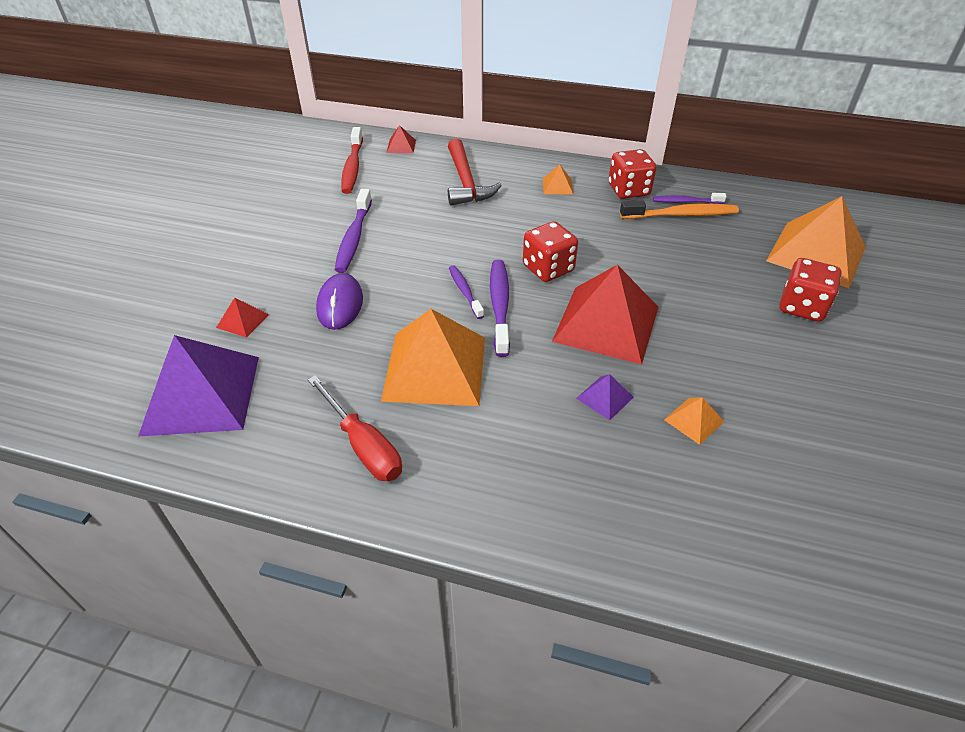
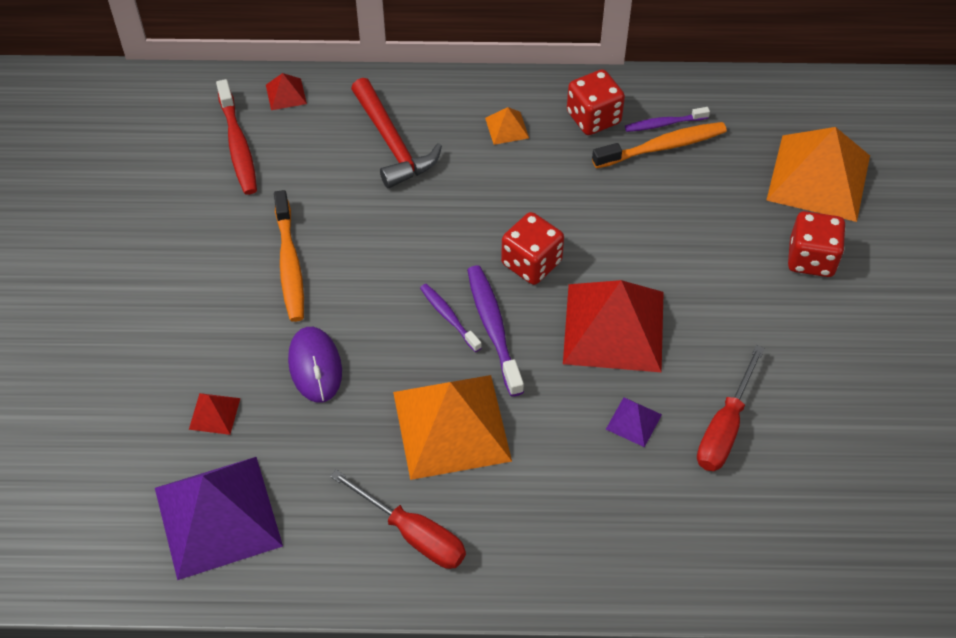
camera: 15 degrees left, 10 degrees up
purple toothbrush [335,189,372,273] -> orange toothbrush [274,190,304,322]
orange pyramid [664,397,724,445] -> red screwdriver [697,345,765,471]

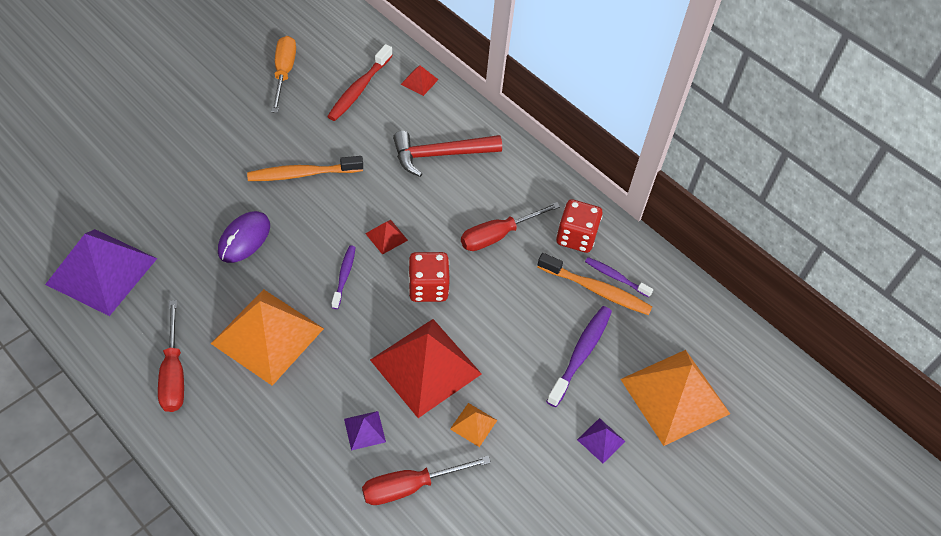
camera: 40 degrees right, 0 degrees up
red pyramid [189,393,240,435] -> red pyramid moved to [365,220,408,255]
orange toothbrush [274,190,304,322] -> orange toothbrush turned 45 degrees clockwise [247,156,363,181]
red hammer [351,78,442,188] -> red hammer turned 60 degrees clockwise [393,131,502,177]
purple toothbrush [467,265,524,397] -> purple toothbrush moved to [546,306,612,407]
orange pyramid [485,107,529,145] -> orange pyramid moved to [450,403,497,447]
red dice [788,211,846,277] -> purple pyramid [577,418,625,463]
none -> orange screwdriver [271,36,296,113]
none -> red screwdriver [461,202,560,251]

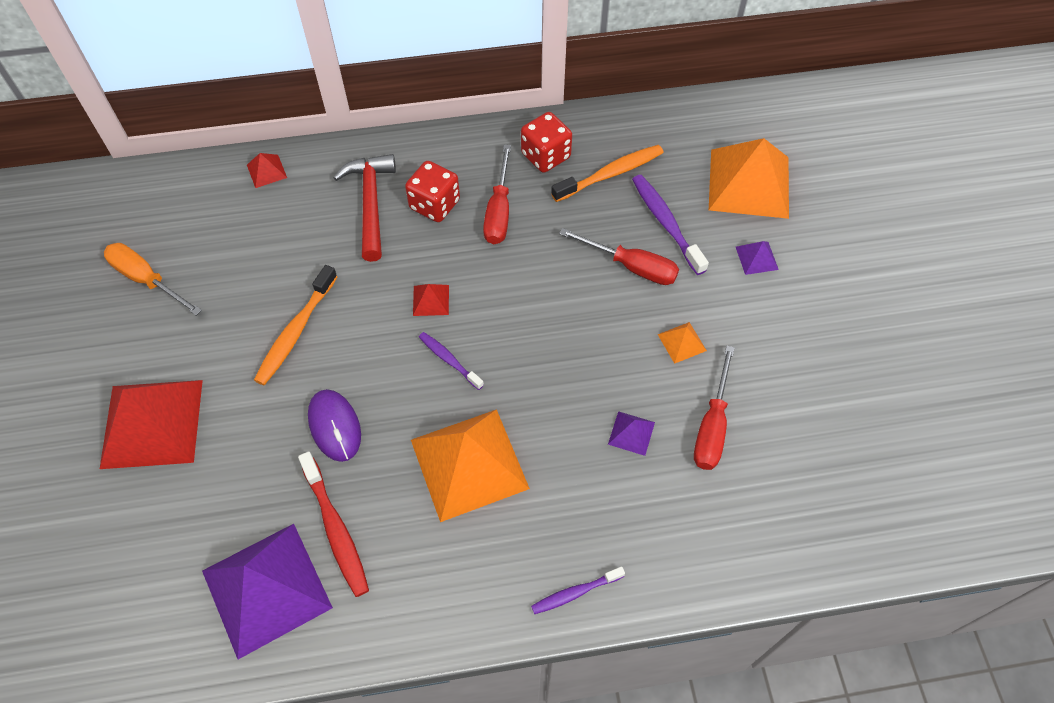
camera: 50 degrees left, 5 degrees up
red screwdriver [158,300,184,412] -> red screwdriver moved to [559,228,679,285]
red toothbrush [327,44,393,121] -> red toothbrush moved to [298,451,369,597]
red pyramid [370,319,482,418] -> red pyramid moved to [100,380,203,469]
red hammer [393,131,502,177] -> red hammer turned 150 degrees clockwise [333,154,396,262]
red dice [408,252,450,302] -> red dice moved to [405,161,460,222]
purple toothbrush [585,257,653,298] -> purple toothbrush moved to [531,567,625,614]

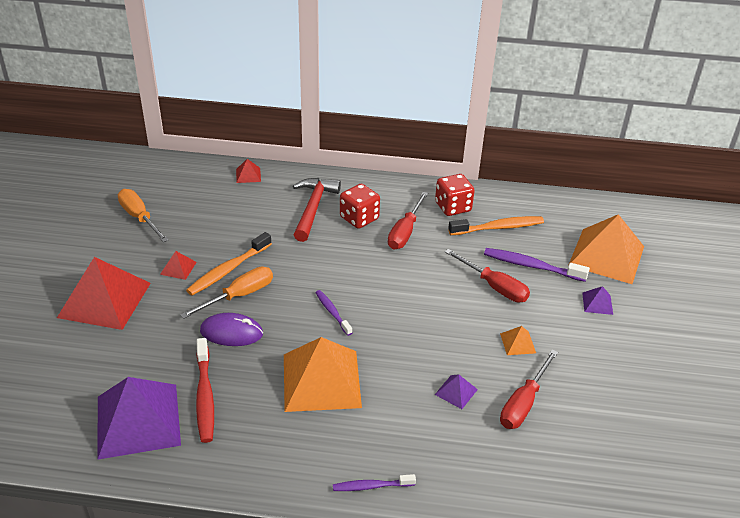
camera: 15 degrees right, 20 degrees down
purple mouse [308,389,361,462] -> purple mouse turned 75 degrees counterclockwise [200,313,263,346]
red pyramid [413,284,449,316] -> red pyramid moved to [160,251,197,280]
purple toothbrush [632,175,709,275] -> purple toothbrush turned 60 degrees counterclockwise [484,248,590,282]
none -> orange screwdriver [180,267,273,319]

